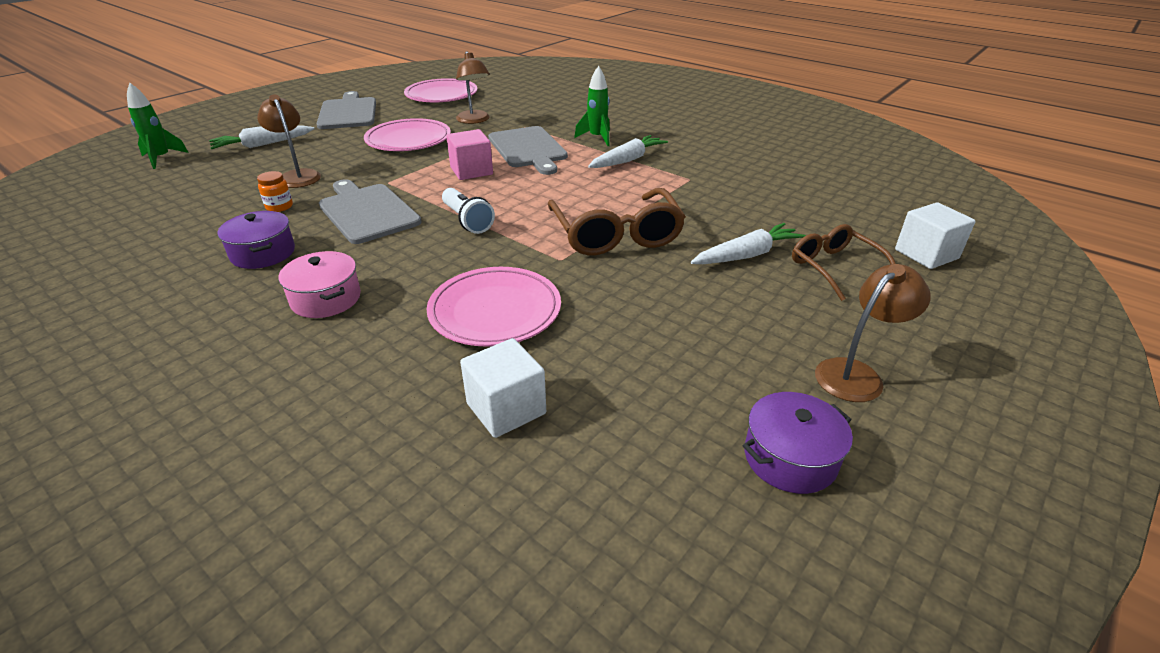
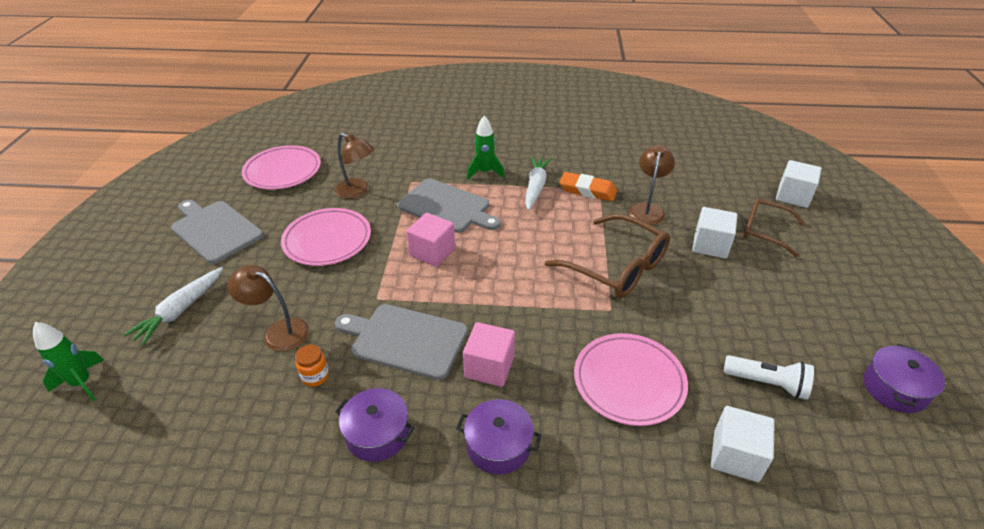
camera: 35 degrees left, 5 degrees up
pink pot [278,251,361,318] -> purple pot [456,399,542,475]
white flashlight [442,188,495,234] -> white flashlight moved to [724,355,814,400]
white carrot [691,223,806,264] -> white cube [692,207,737,259]
brown lamp [815,264,931,402] -> brown lamp moved to [629,145,675,225]
none -> pink cube [463,322,515,387]
none -> orange eraser [559,172,617,201]

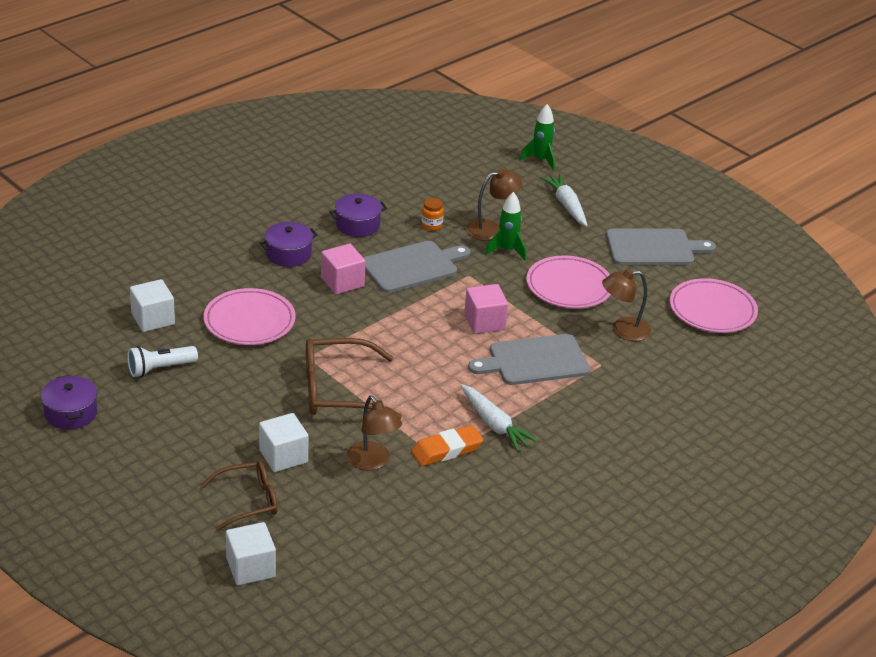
camera: 130 degrees right, 5 degrees down
green rocket [467,115,505,180] -> green rocket moved to [485,192,526,261]

